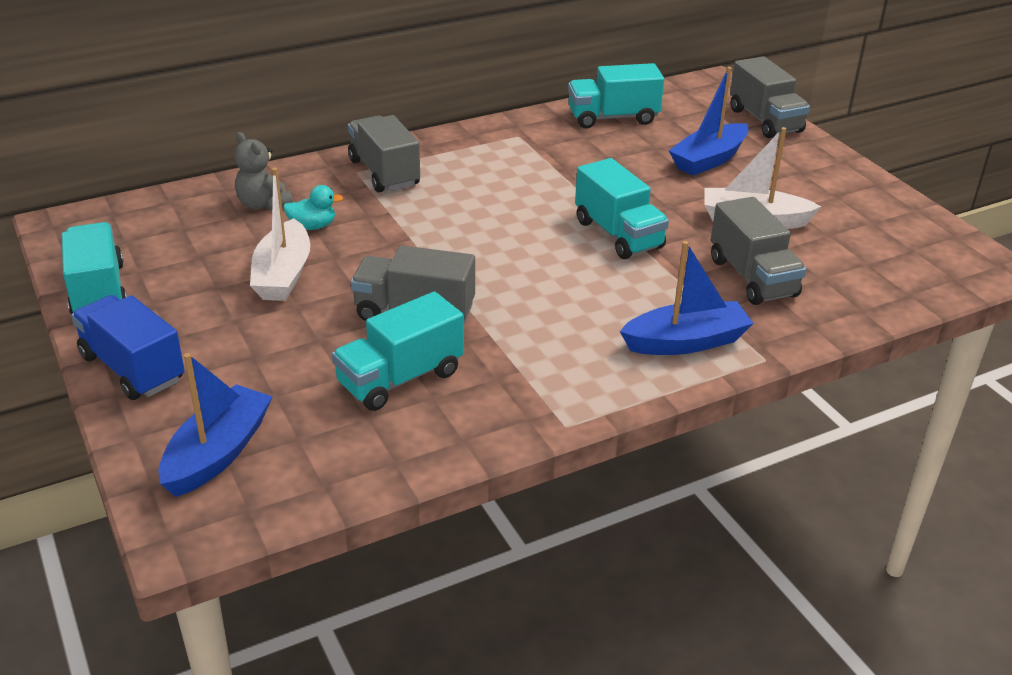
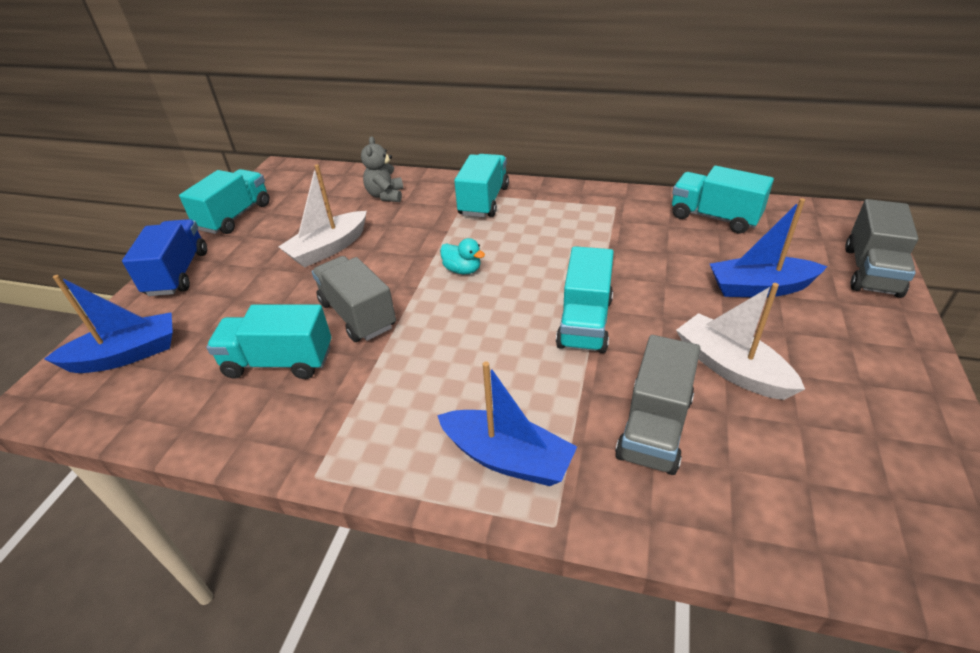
camera: 45 degrees right, 5 degrees up
turquoise duck [283,185,343,230] -> turquoise duck moved to [440,238,485,274]
grey truck [348,115,420,192] -> turquoise truck [454,154,509,217]

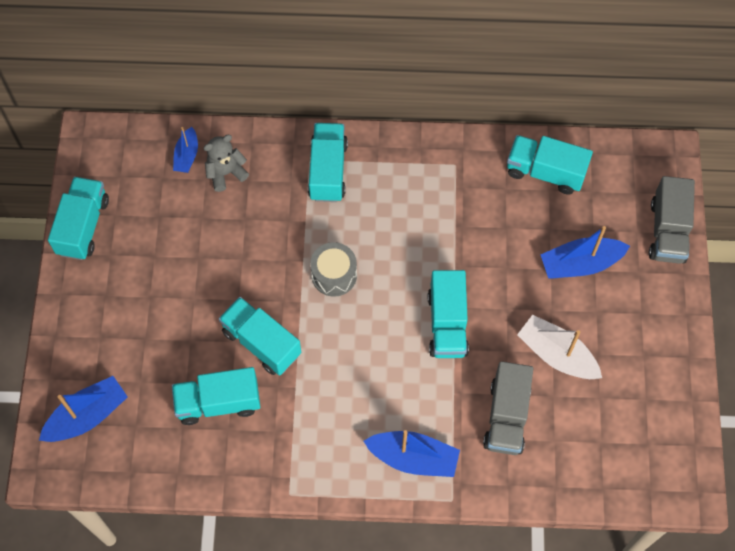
camera: 15 degrees left, 25 degrees up
blue truck [122,219,207,296] -> none
white boat [278,164,367,267] -> none
grey truck [312,256,396,342] -> turquoise truck [219,297,301,375]
grey teddy bear [361,137,403,202] -> grey teddy bear turned 75 degrees clockwise [204,135,249,192]
turquoise duck [440,238,485,274] -> grey drum [310,242,357,297]
none -> blue boat [173,127,198,173]

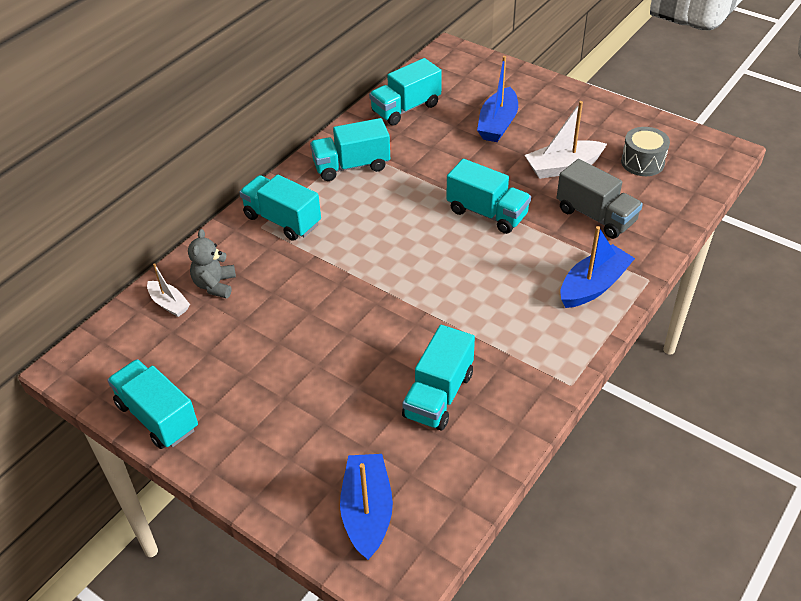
camera: 55 degrees left, 20 degrees down
blue boat [173,127,198,173] -> white boat [147,263,190,317]
turquoise truck [219,297,301,375] -> turquoise truck moved to [310,118,390,181]
grey drum [310,242,357,297] -> grey drum moved to [621,127,670,176]
grey truck [649,176,695,264] -> none

